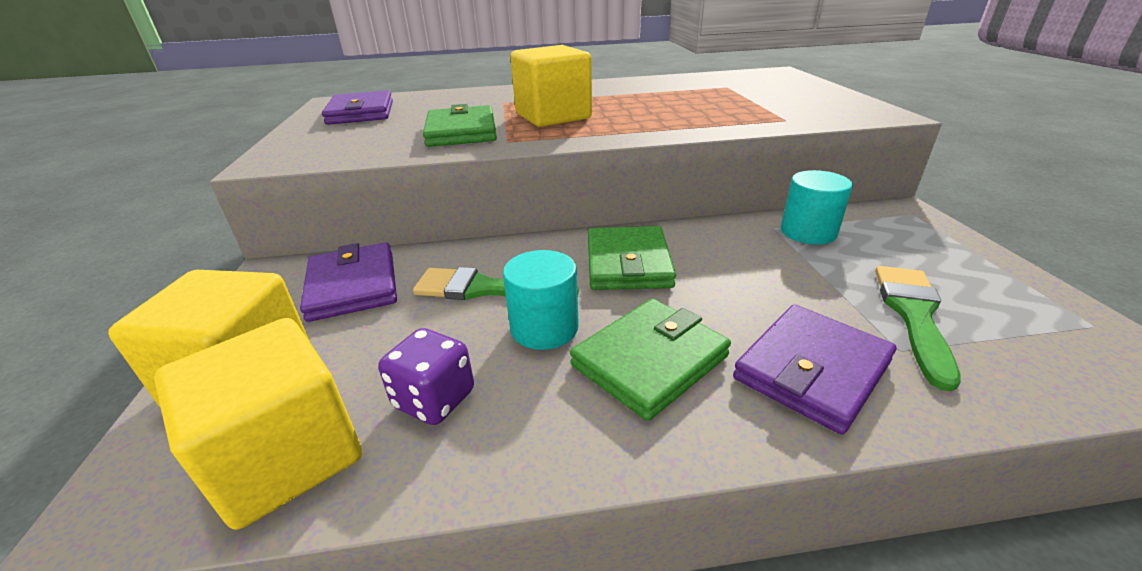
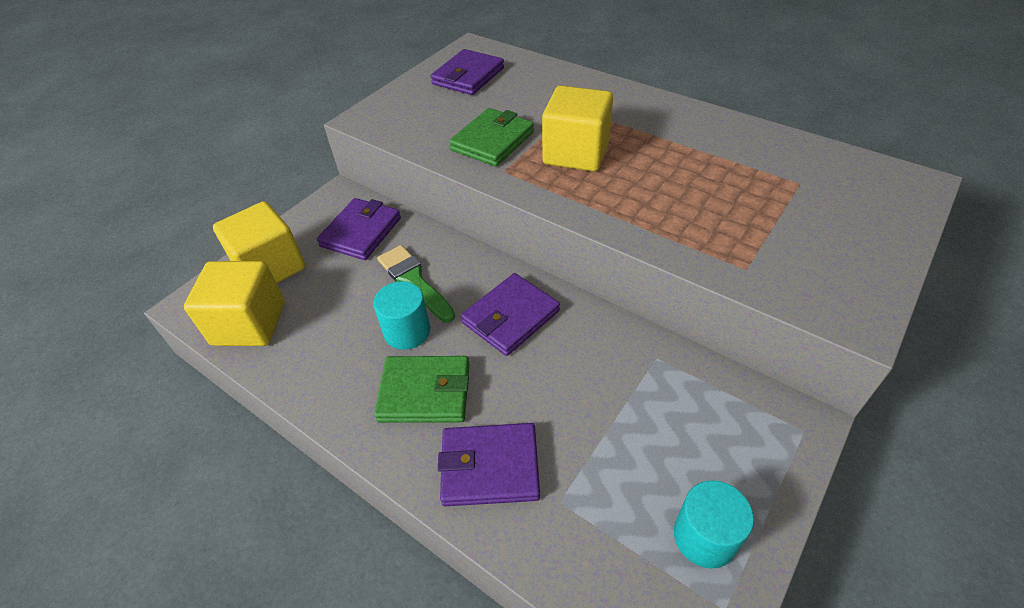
camera: 45 degrees right, 15 degrees up
purple dice [378,328,474,425] -> none
green wallet [588,226,676,290] -> purple wallet [461,273,560,356]
turquoise cylinder [781,170,853,245] -> turquoise cylinder moved to [674,480,754,569]
green brush [875,266,961,391] -> none

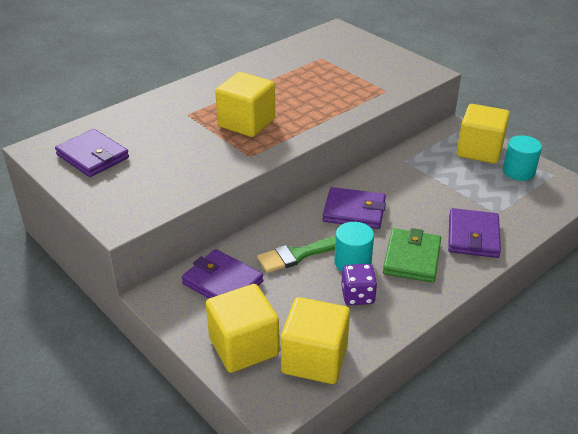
camera: 80 degrees left, 10 degrees down
green wallet [449,108,534,166] -> none
purple wallet [461,273,560,356] -> purple wallet turned 45 degrees counterclockwise [322,187,386,229]
none -> purple dice [341,264,377,305]
none -> yellow cube [457,104,510,164]

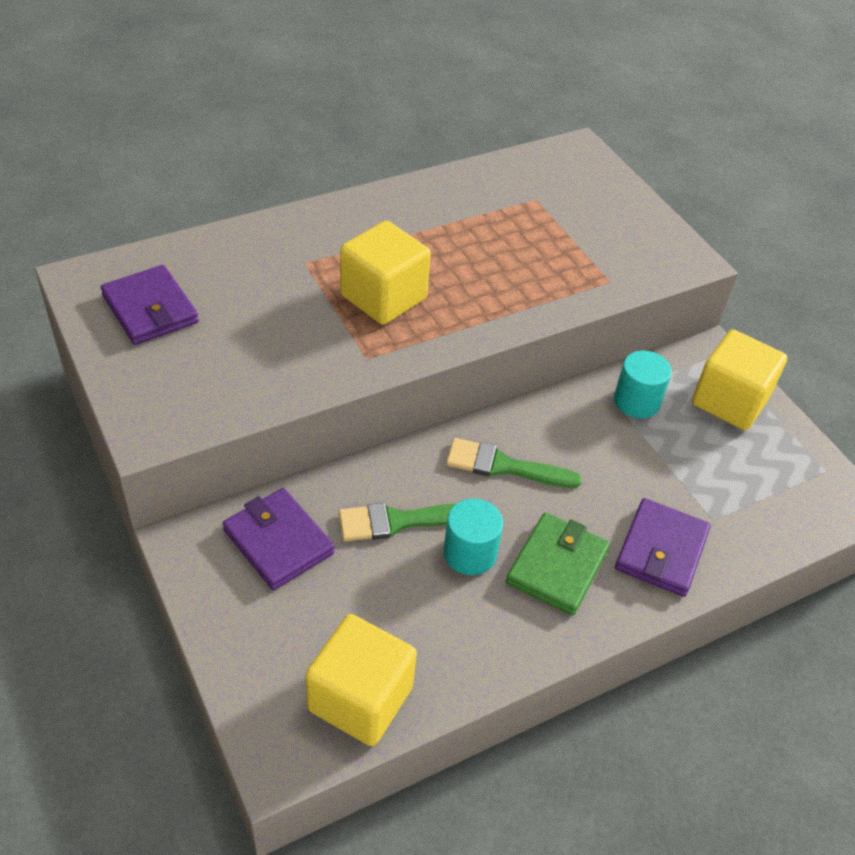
camera: 10 degrees right, 10 degrees up
yellow cube [206,284,279,373] -> none
purple wallet [322,187,386,229] -> green brush [446,438,582,488]
purple dice [341,264,377,305] -> none
turquoise cylinder [503,135,542,181] -> turquoise cylinder moved to [614,351,672,418]

